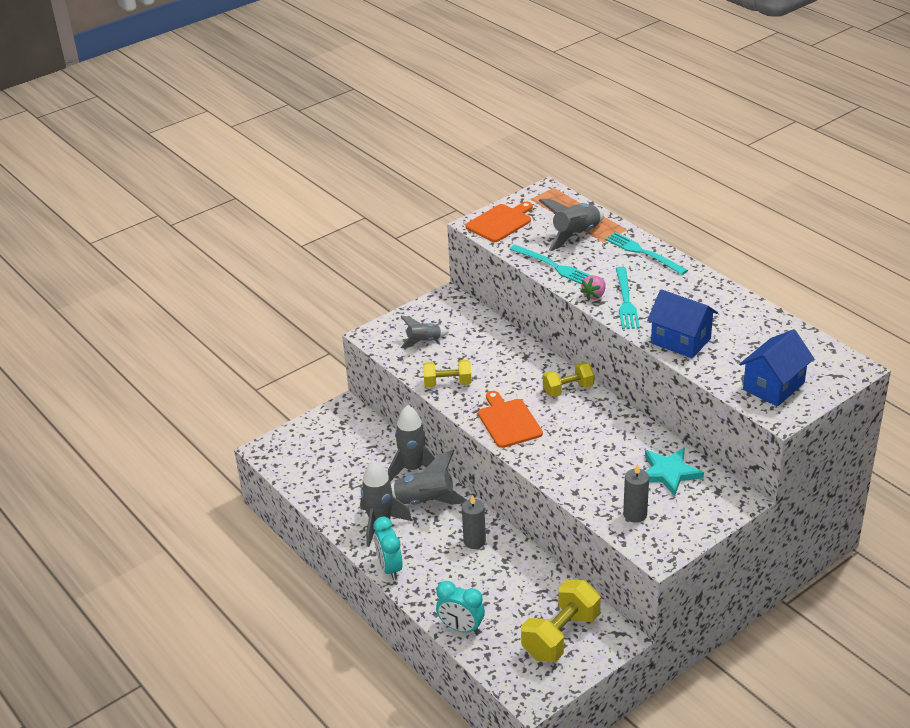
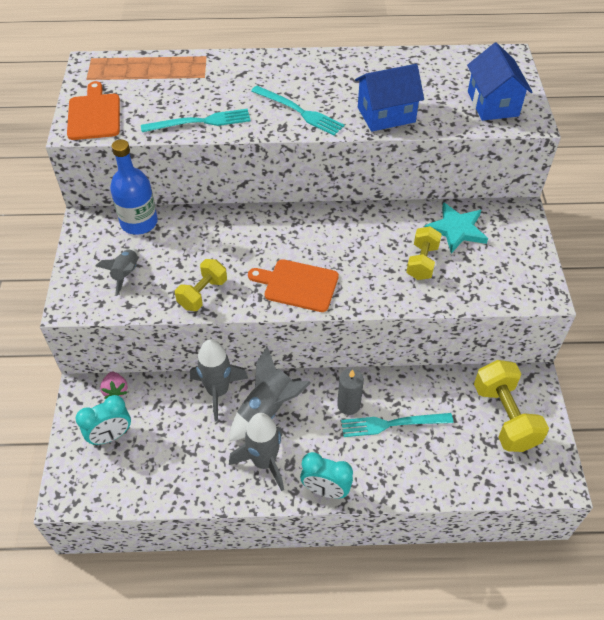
camera: 55 degrees left, 15 degrees up
turquoise clock [436,581,485,634] -> turquoise clock moved to [76,395,131,445]
grey rocket [538,199,604,251] -> none
yellow dumbbell [543,362,594,397] -> yellow dumbbell moved to [406,226,442,280]
pink strawberry [580,275,606,301] -> pink strawberry moved to [100,371,128,399]
turquoise fork [605,232,688,275] -> turquoise fork moved to [341,413,453,437]
grey candle [623,464,649,523] -> none
none -> blue bottle [110,139,158,235]

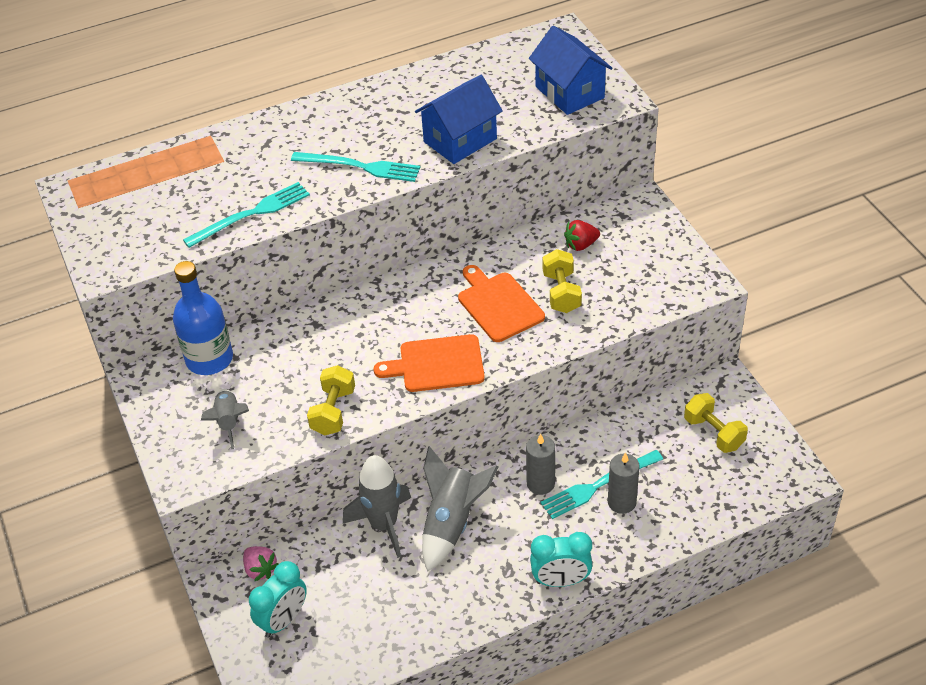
camera: 20 degrees left, 5 degrees down
orange cutting board [67,81,120,140] -> orange cutting board moved to [458,265,545,342]
grey rocket [229,413,284,491] -> none
turquoise star [425,202,488,253] -> red strawberry [564,220,600,251]
yellow dumbbell [474,360,549,452] -> yellow dumbbell [684,393,748,453], size x0.63
none -> grey candle [608,452,640,514]

